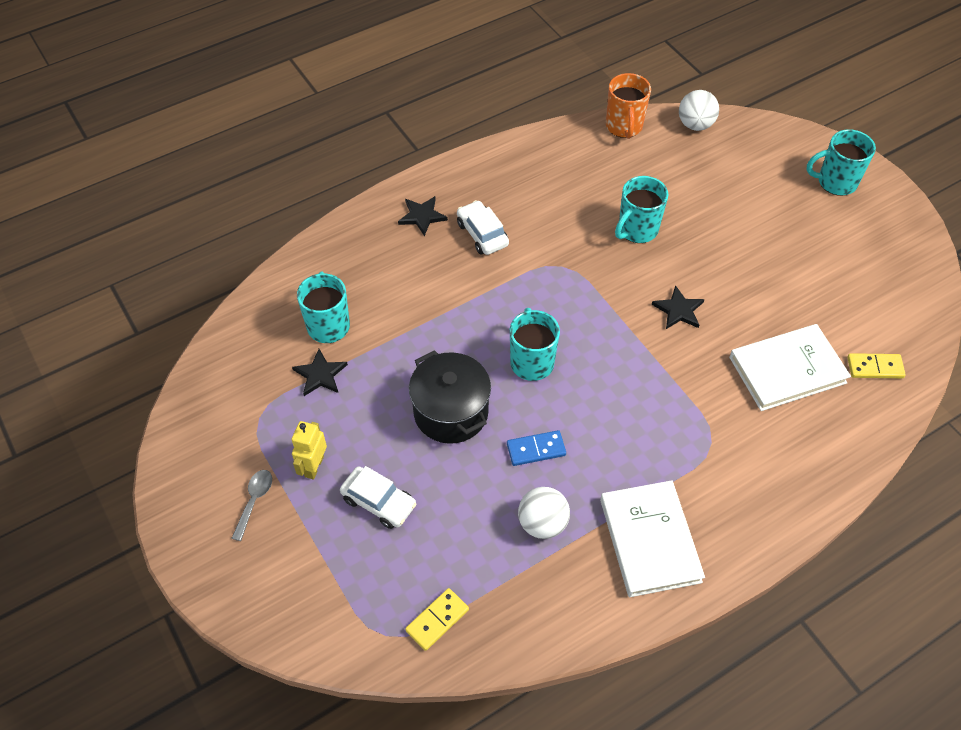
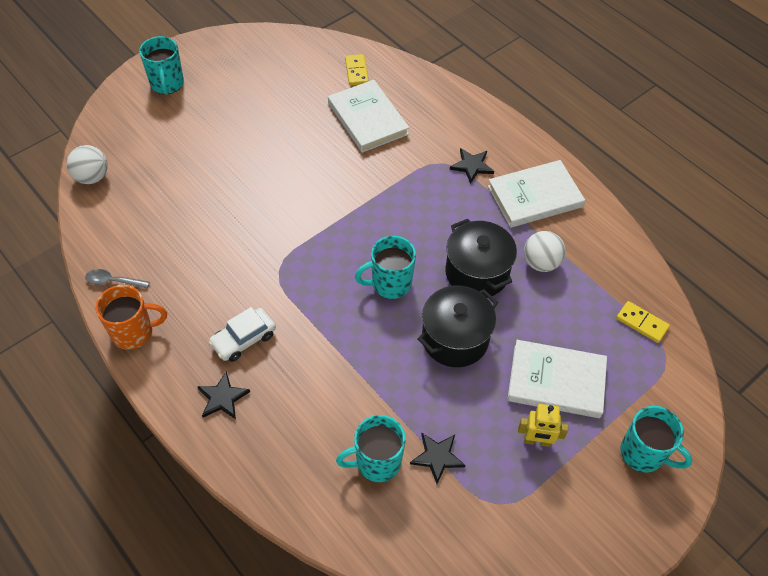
camera: 100 degrees left, 0 degrees up
grey spoon [231,470,272,541] -> grey spoon moved to [85,269,149,289]
white car [340,466,416,529] -> white book [507,340,607,418]
blue domino [507,430,566,466] -> black pot [446,219,517,296]
orange mug [606,73,651,139] -> orange mug moved to [95,285,167,350]
turquoise mug [615,176,668,243] -> turquoise mug moved to [620,406,692,473]
black star [652,285,705,329] -> black star moved to [450,148,494,184]

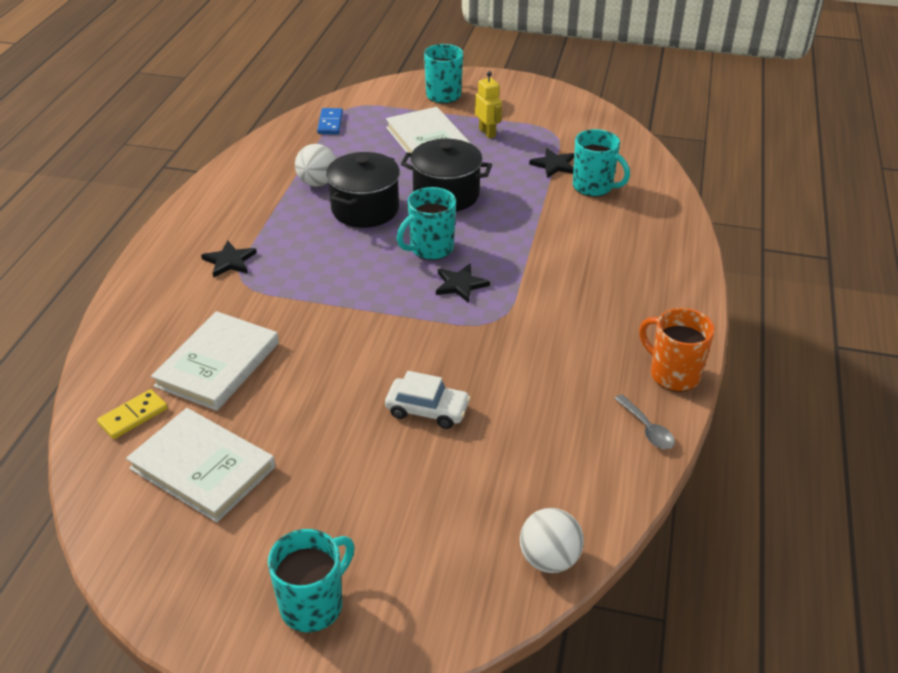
camera: 125 degrees left, 15 degrees down
black star [197,371,250,419] -> black star moved to [436,264,490,303]
white car [209,307,276,362] -> white car moved to [385,371,471,429]
turquoise mug [355,236,416,299] -> turquoise mug turned 105 degrees clockwise [397,187,456,260]
white book [488,160,585,228] -> white book moved to [126,408,275,522]
yellow domino [616,301,670,343] -> blue domino [317,108,343,134]

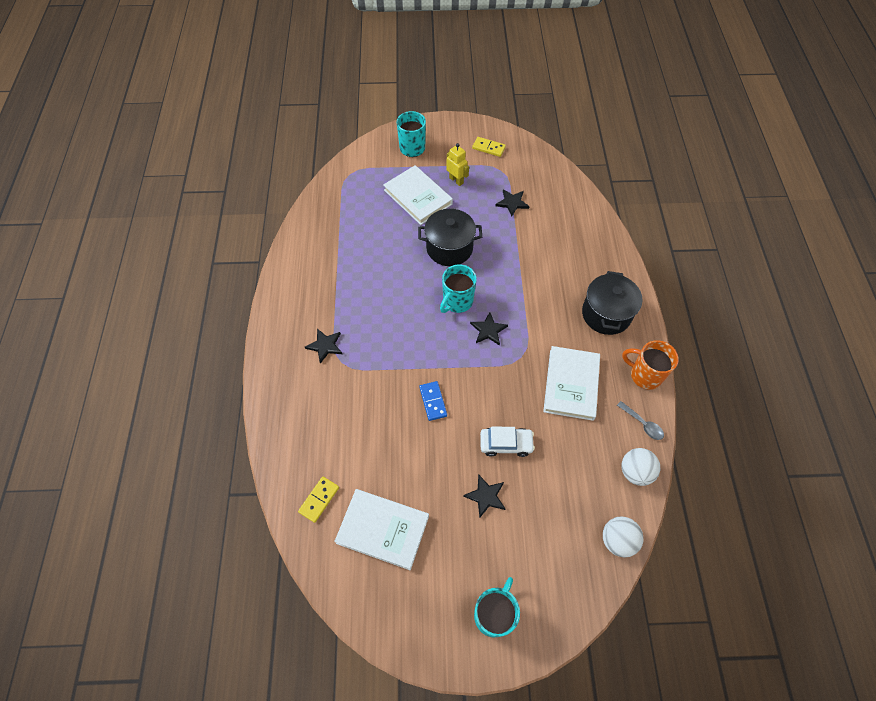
camera: 15 degrees left, 20 degrees up
white book [151,311,279,411] -> white book moved to [543,346,600,421]
white ball [295,144,336,187] -> white ball moved to [621,448,660,486]
blue domino [317,108,343,134] -> blue domino moved to [419,381,447,421]
black pot [326,152,400,228] -> black pot moved to [582,271,642,335]
turquoise mug [573,129,630,197] -> none
none -> black star [463,474,505,518]
none -> yellow domino [472,137,506,157]

